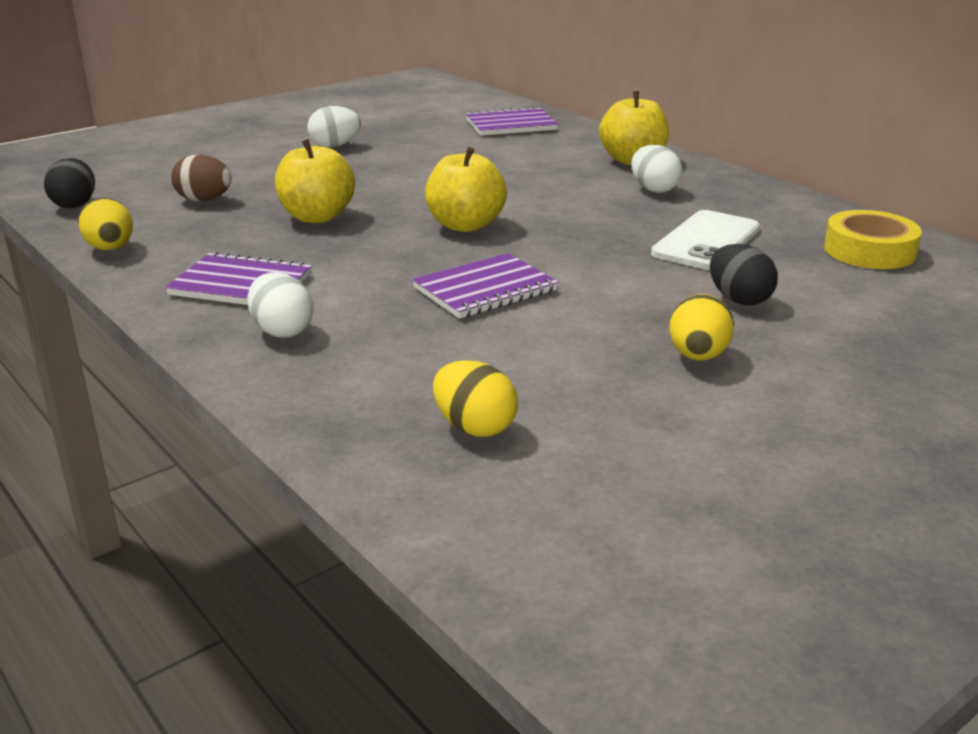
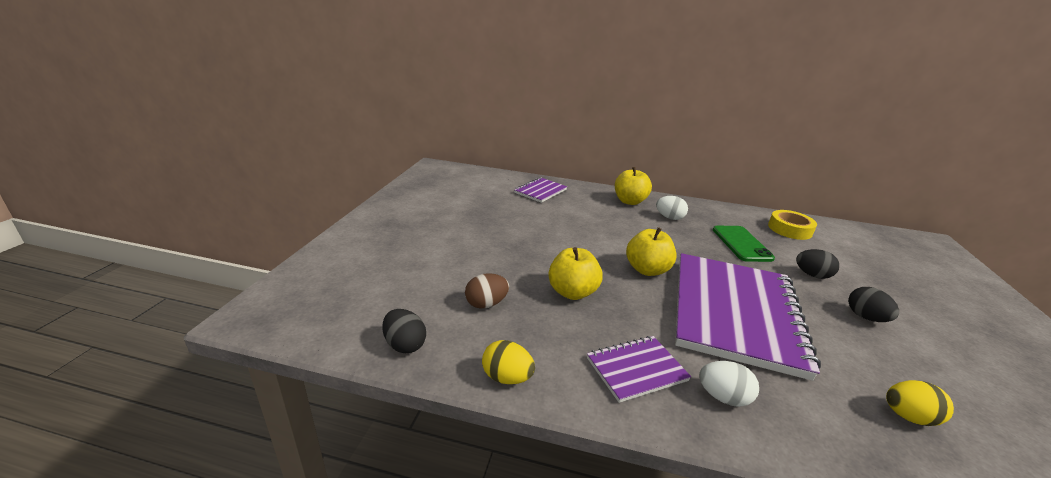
camera: 40 degrees left, 0 degrees up
white egg [307,106,361,148] -> none
purple notebook [412,253,558,319] -> purple notebook [675,253,821,381], size x2.23
white phone [651,210,760,270] -> green phone [713,226,775,262]
yellow egg [669,294,734,360] -> black egg [848,287,899,322]

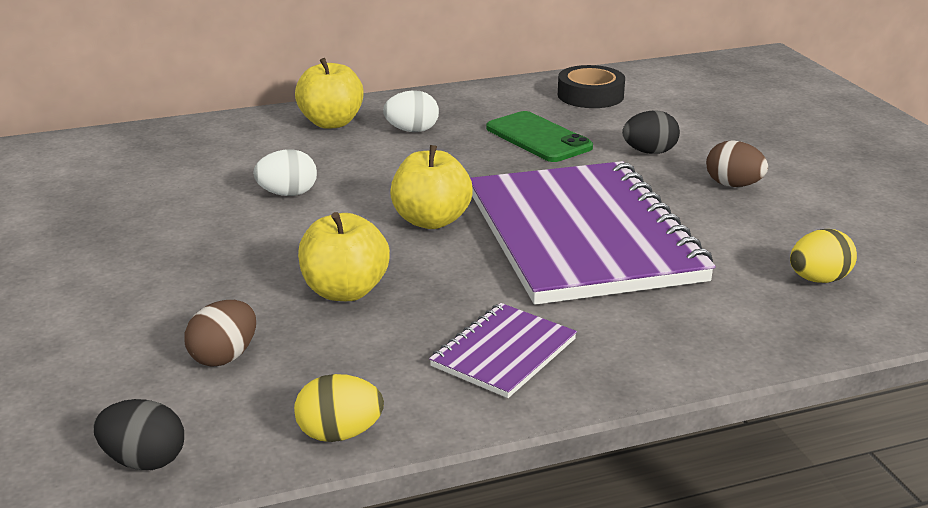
camera: 30 degrees left, 0 degrees up
purple notebook [514,177,567,203] -> none
white egg [699,361,759,407] -> white egg moved to [253,150,317,196]
yellow tape [768,210,817,240] -> black tape [558,65,625,108]
black egg [848,287,899,322] -> brown egg [706,140,768,187]

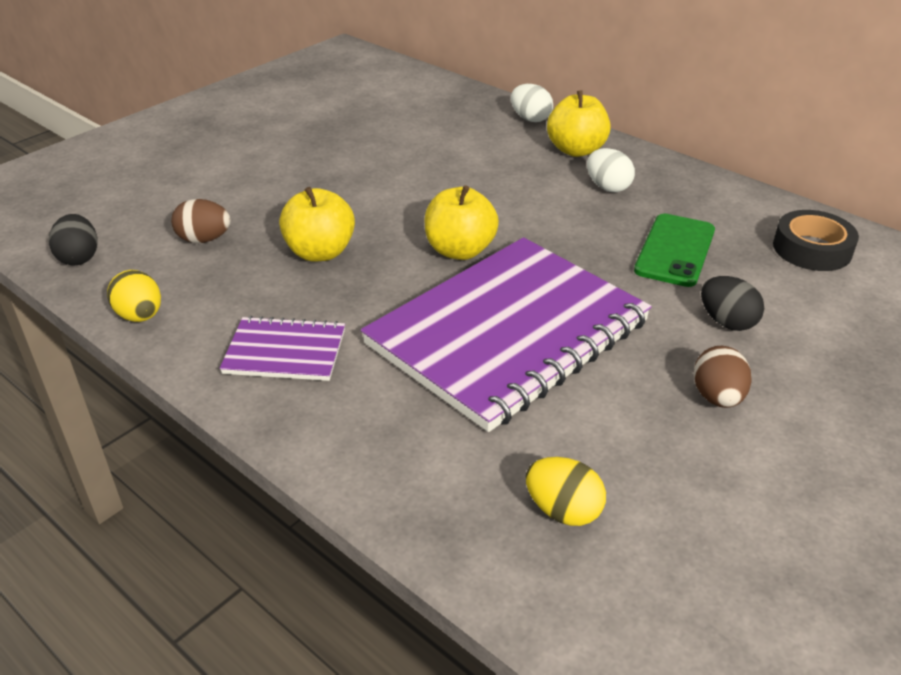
camera: 60 degrees right, 10 degrees up
white egg [253,150,317,196] -> white egg moved to [511,84,553,122]

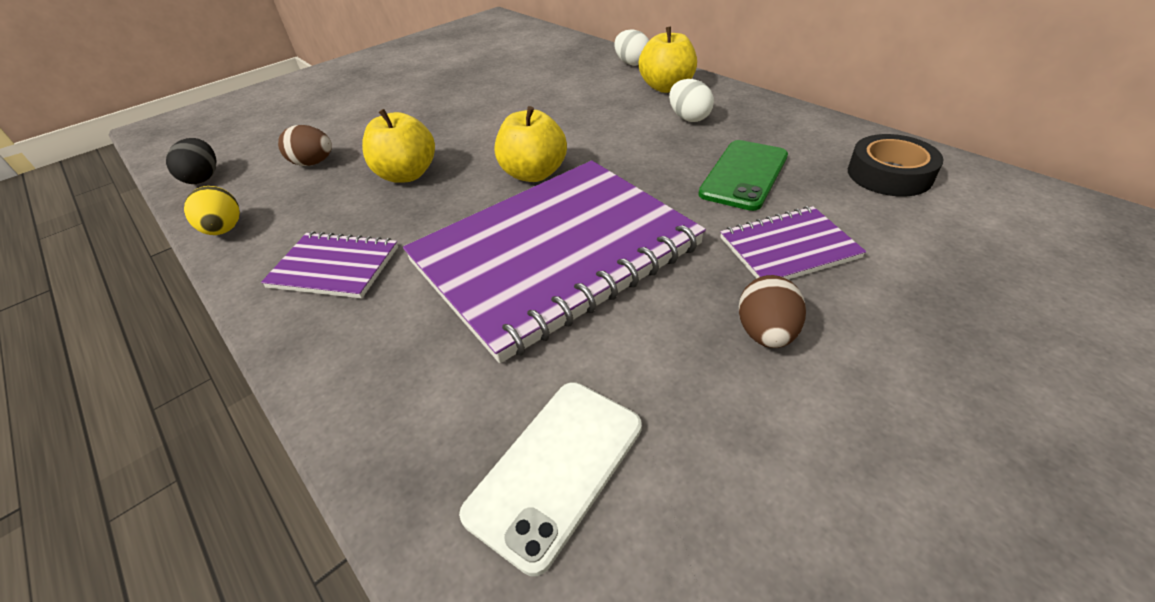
camera: 10 degrees right, 5 degrees up
yellow egg [526,457,606,526] -> white phone [459,382,642,576]
black egg [701,276,764,331] -> purple notebook [720,206,866,280]

